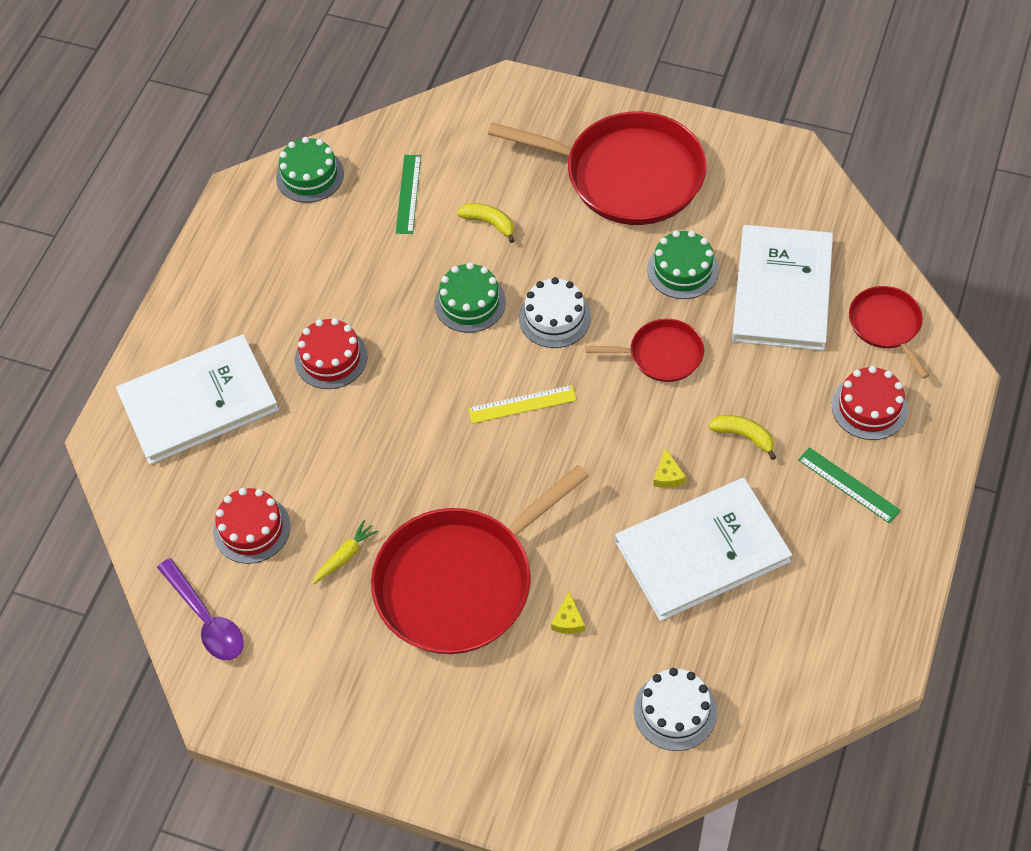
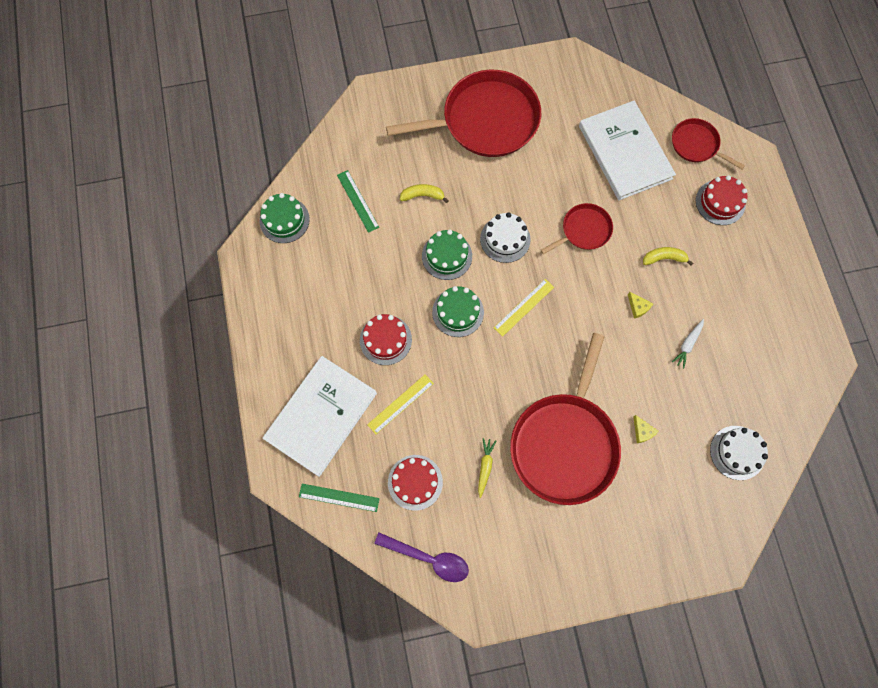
camera: 35 degrees left, 15 degrees up
white book [615,478,792,621] -> white carrot [672,319,704,369]
green cake [647,230,719,299] -> green cake moved to [432,286,484,337]
green ruler [798,447,901,524] -> green ruler moved to [299,484,380,512]
none -> yellow ruler [367,374,434,434]

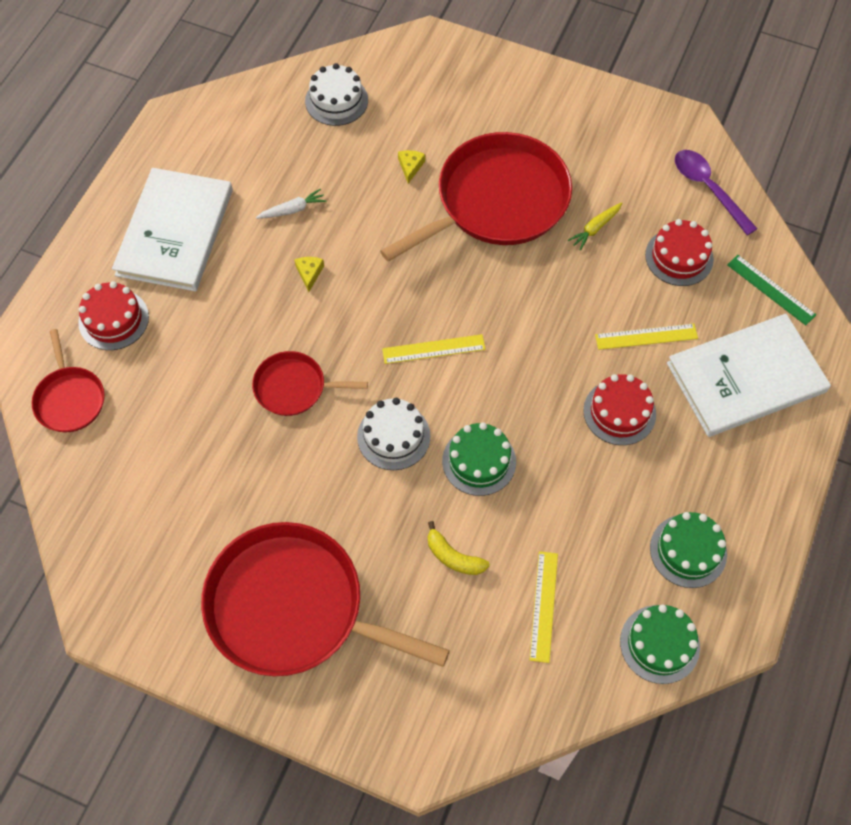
camera: 145 degrees left, 10 degrees down
green ruler [337,170,379,233] -> yellow ruler [530,551,558,663]
green cake [432,286,484,337] -> green cake moved to [650,512,727,588]
white book [579,101,676,200] -> white book moved to [112,168,233,291]
yellow banana [643,247,693,266] -> none

